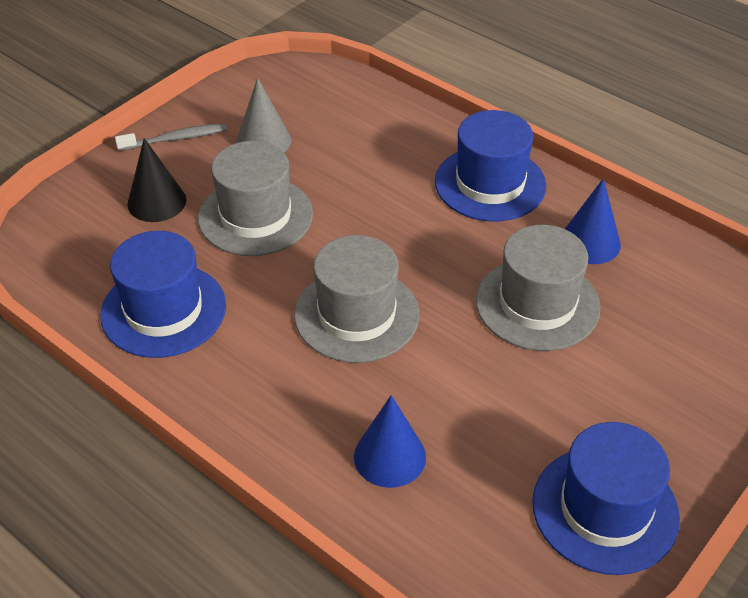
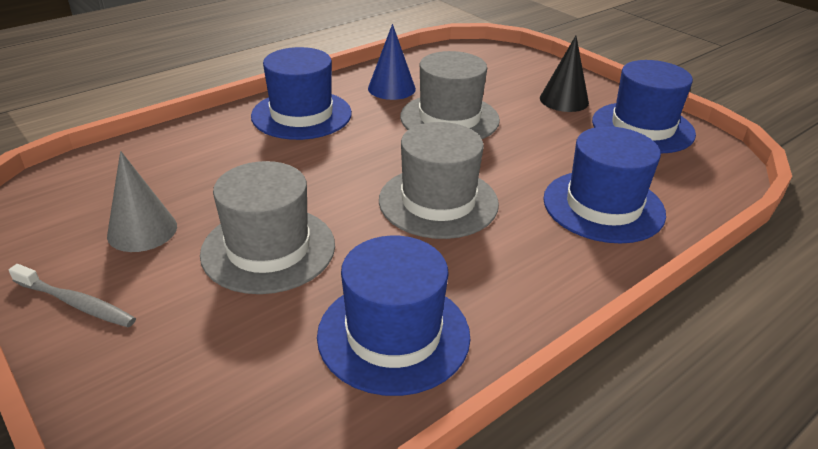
camera: 80 degrees left, 10 degrees down
grey toothbrush [115,123,227,151] -> grey toothbrush turned 120 degrees clockwise [9,264,136,327]
black cone [127,138,186,222] -> black cone moved to [540,36,589,112]
blue cone [354,395,426,488] -> blue hat [543,126,666,244]

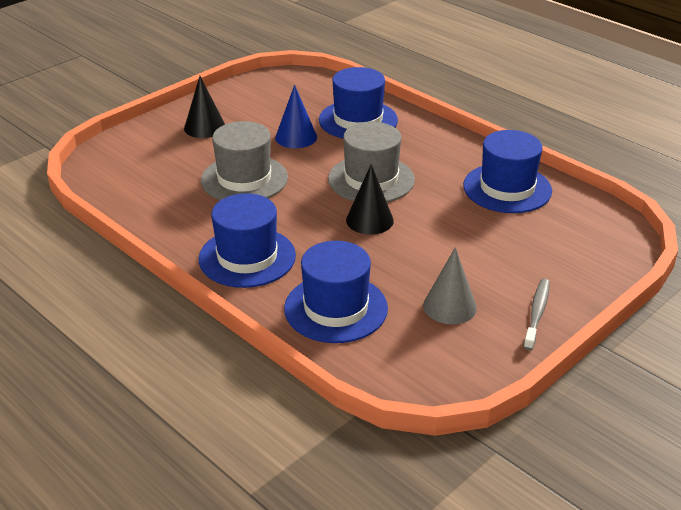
camera: 95 degrees left, 0 degrees up
grey hat [200,161,335,294] -> none
blue cone [368,24,416,100] -> blue cone moved to [275,85,317,148]
blue hat [592,60,696,154] -> blue hat moved to [284,241,388,343]
none -> black cone [346,164,394,235]

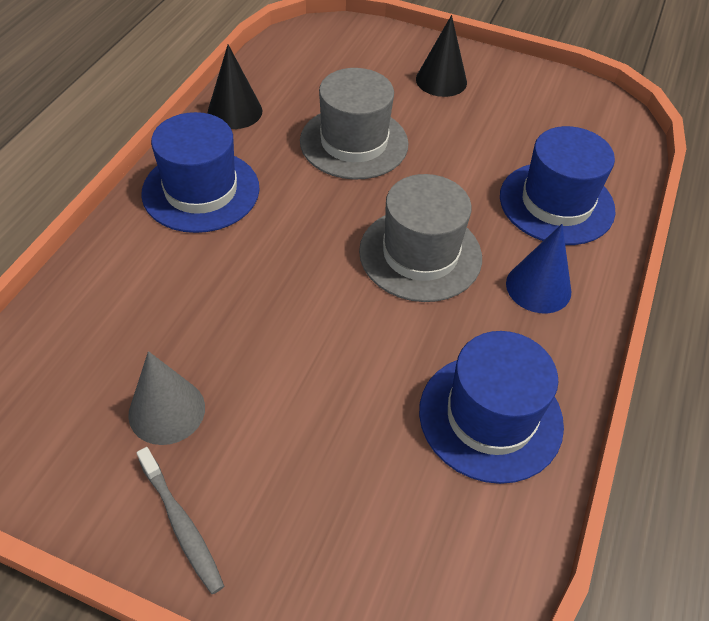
camera: 65 degrees right, 15 degrees up
blue cone [275,85,317,148] -> blue cone moved to [506,224,571,313]
blue hat [284,241,388,343] -> none
black cone [346,164,394,235] -> black cone moved to [208,45,262,129]
grey toothbrush [523,279,550,350] -> grey toothbrush turned 60 degrees clockwise [137,447,224,594]

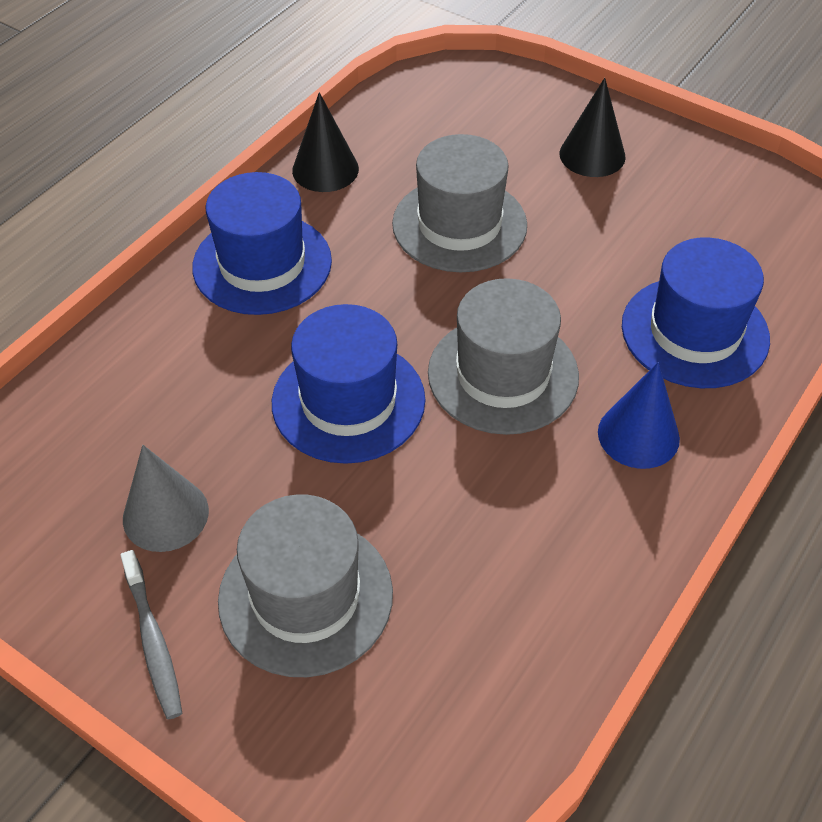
camera: 15 degrees right, 0 degrees up
blue hat [419,331,564,484] -> blue hat moved to [272,304,425,464]
none -> grey hat [218,494,393,677]

